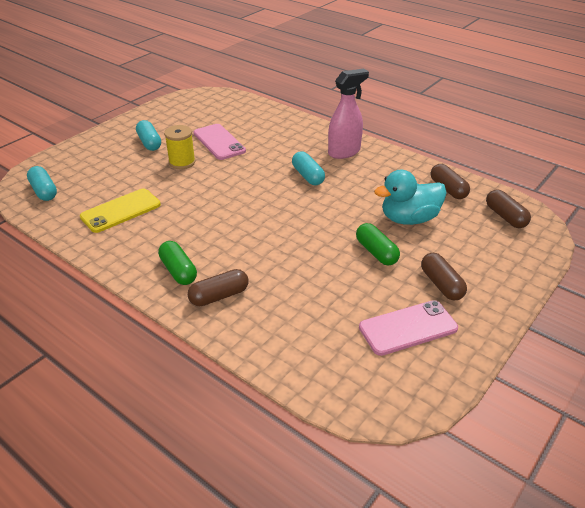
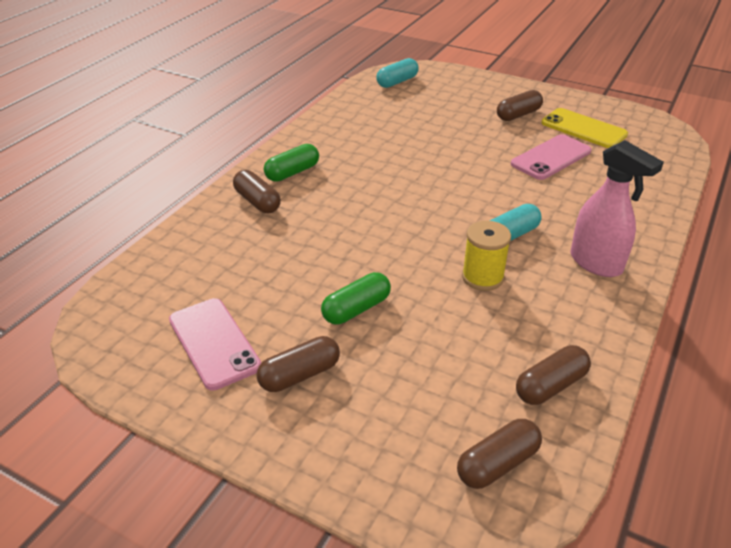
camera: 80 degrees right, 0 degrees up
yellow phone [80,188,161,233] -> yellow phone moved to [541,108,628,148]
turquoise capsule [136,120,161,151] -> brown capsule [497,90,543,121]
yellow spool [164,125,195,169] -> yellow spool moved to [462,221,511,291]
turquoise duck [374,170,447,225] -> none

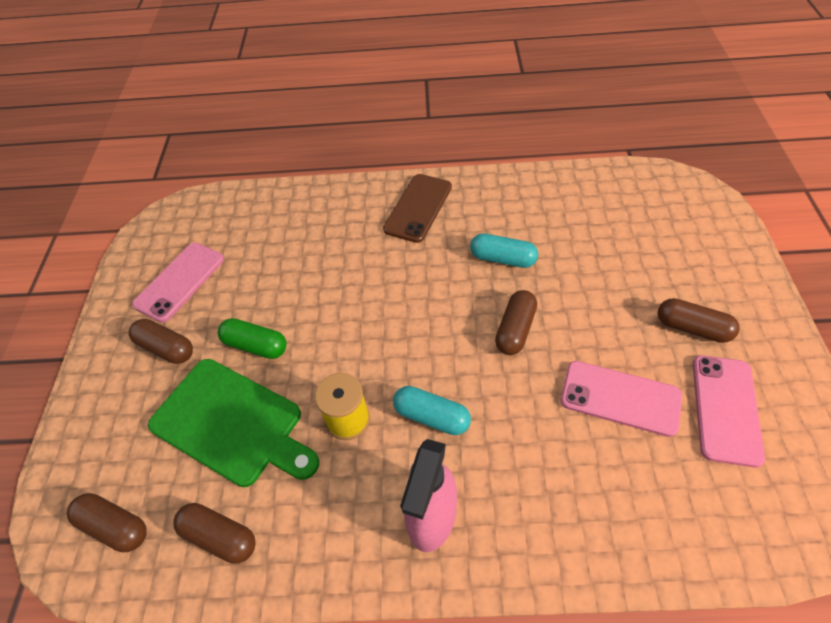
camera: 65 degrees right, 15 degrees up
brown capsule [233,170,281,213] -> brown capsule moved to [495,290,537,355]
green capsule [264,144,319,182] -> brown phone [383,174,452,243]
turquoise capsule [376,58,419,88] -> turquoise capsule moved to [470,233,538,268]
yellow phone [541,108,628,148] -> pink phone [693,355,765,467]
none -> green cutting board [148,359,319,487]

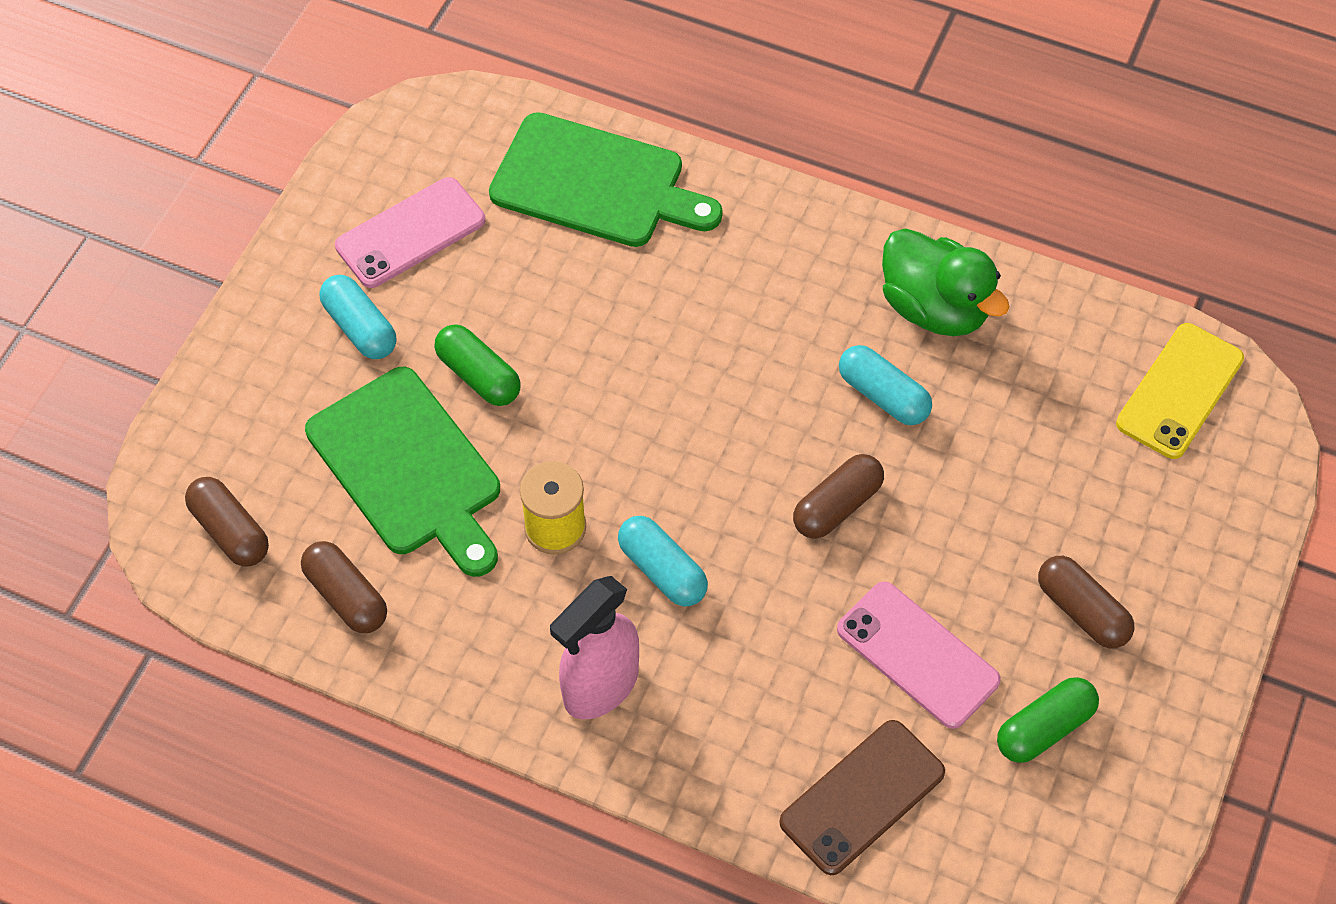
camera: 20 degrees right, 5 degrees up
brown capsule [129,319,193,364] -> turquoise capsule [319,275,397,359]
brown phone [383,174,452,243] -> brown phone moved to [779,720,945,875]
pink phone [693,355,765,467] -> green capsule [997,677,1099,763]
none -> green cutting board [489,112,723,247]
none -> green duck [882,228,1010,336]
none -> yellow phone [1116,323,1244,459]

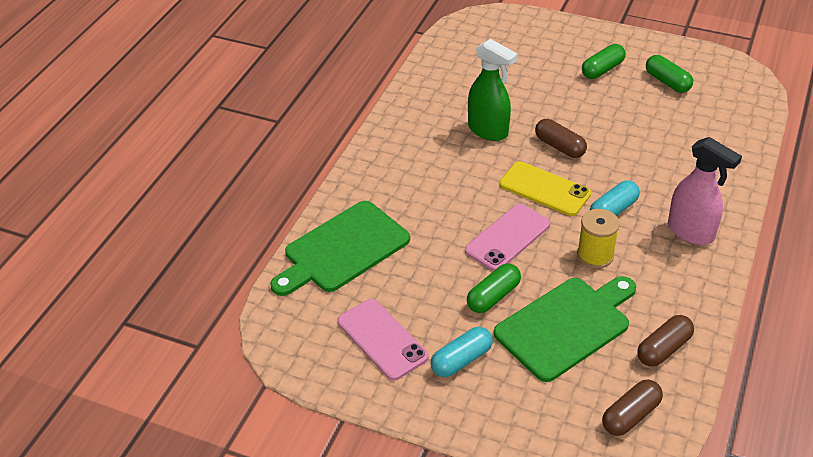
camera: 90 degrees left, 15 degrees down
green cutting board [489,112,723,247] -> green cutting board turned 150 degrees counterclockwise [270,201,410,296]
brown phone [779,720,945,875] -> none
pink phone [837,582,1001,729] -> pink phone moved to [465,204,550,271]
turquoise capsule [839,345,932,425] -> green spray bottle [468,39,518,141]
green duck [882,228,1010,336] -> none
brown capsule [1038,556,1134,648] -> green capsule [582,44,626,79]
yellow phone [1116,323,1244,459] -> yellow phone moved to [499,161,591,216]

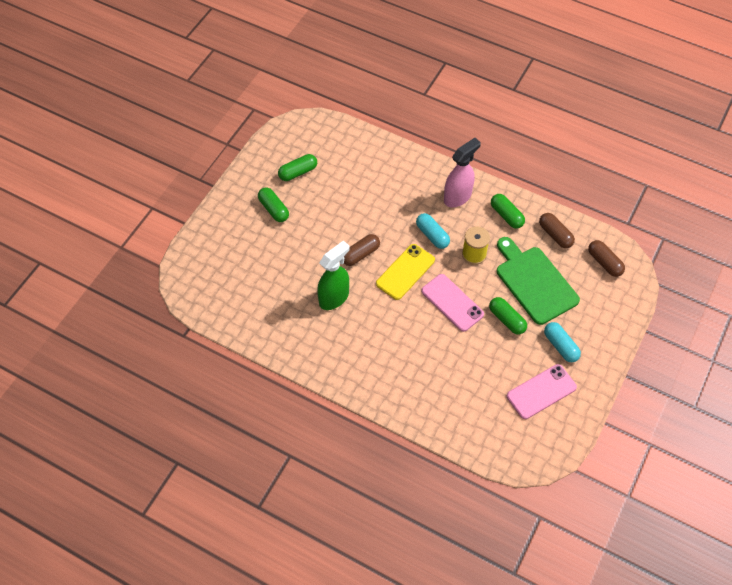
camera: 85 degrees left, 15 degrees up
green cutting board [270,201,410,296] -> none
none -> green capsule [491,194,525,229]

